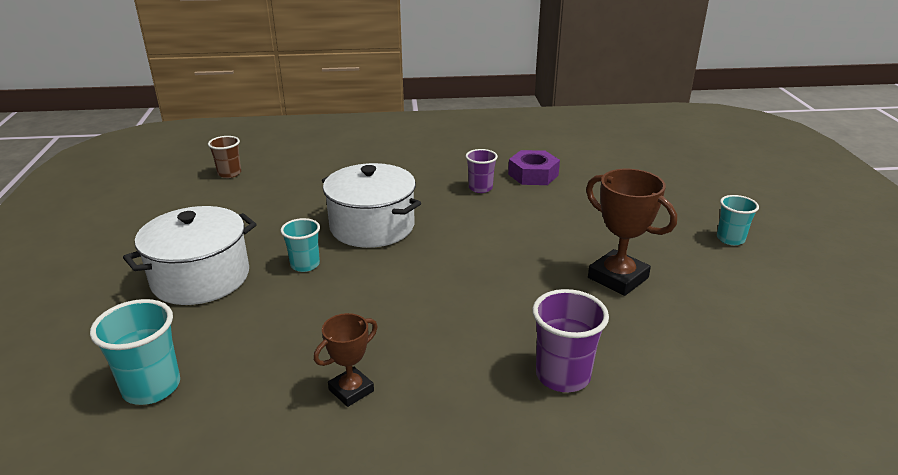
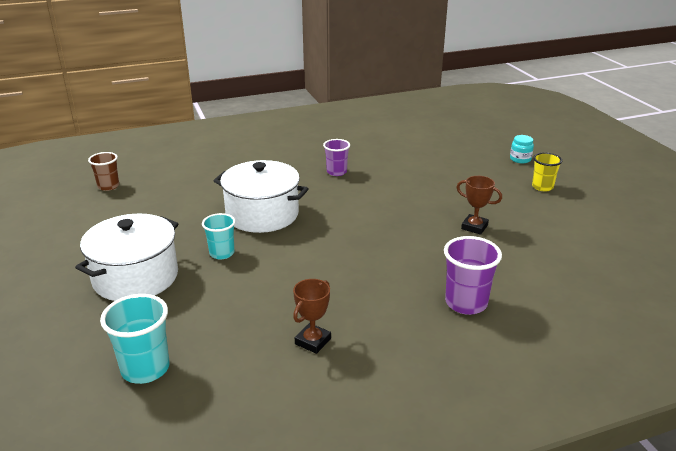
camera: 15 degrees left, 0 degrees up
purple nut [508,150,560,185] -> none
brown trophy [586,169,677,296] -> brown trophy [456,176,502,235], size x0.60
turquoise cup [717,195,759,245] -> yellow cup [532,153,563,191]
none -> turquoise jar [510,135,534,163]

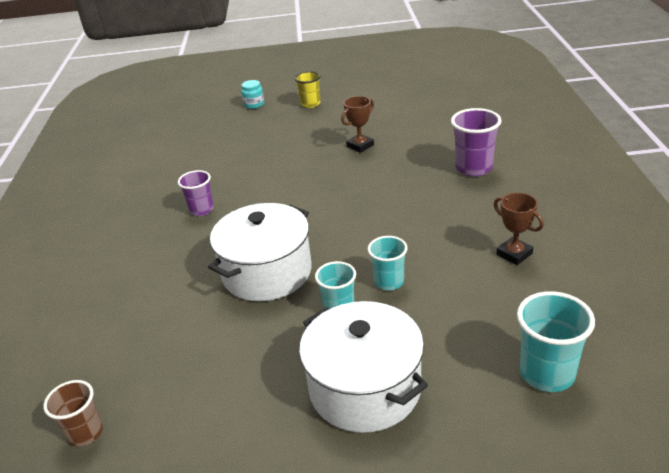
camera: 70 degrees left, 5 degrees up
none -> turquoise cup [367,236,408,291]

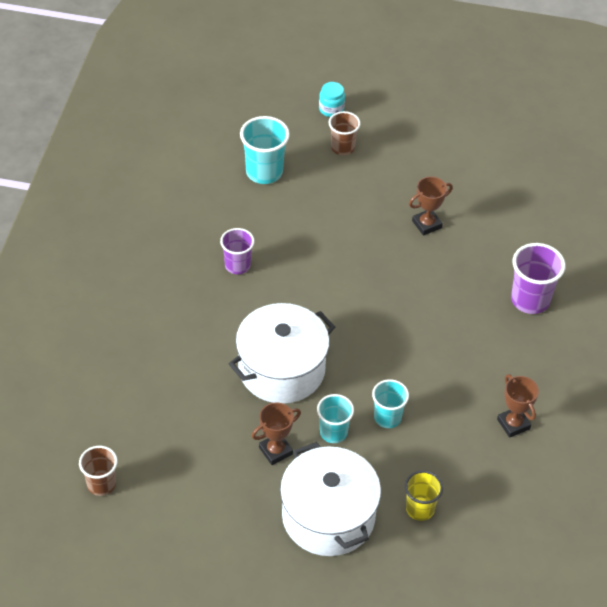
camera: 10 degrees right, 15 degrees up
yellow cup [295,71,321,108] -> yellow cup moved to [405,470,443,521]
turquoise cup [517,291,595,392] -> turquoise cup moved to [240,116,290,184]
none -> brown trophy [252,403,301,465]
none -> brown cup [329,111,361,155]

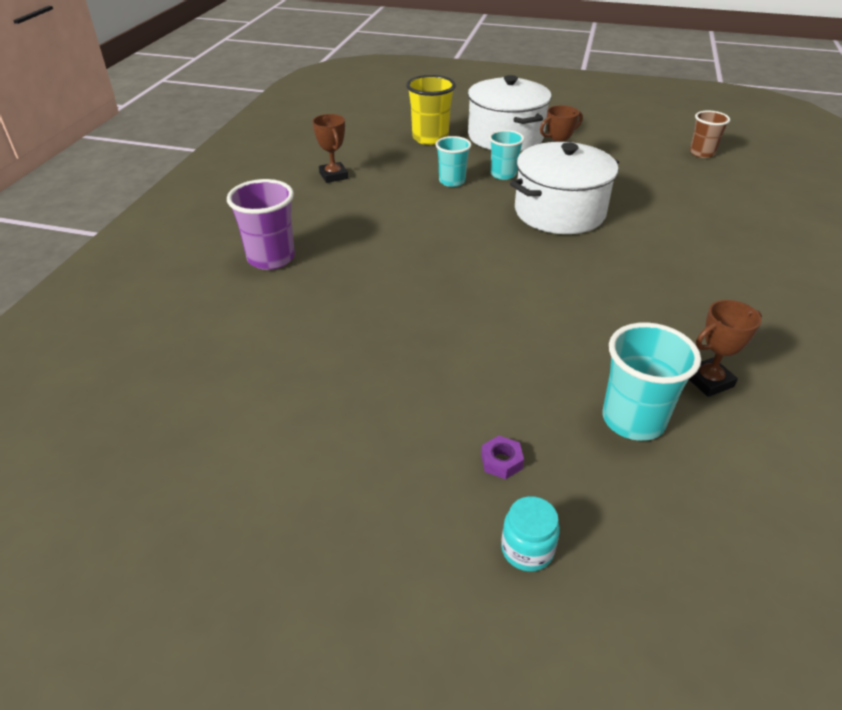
camera: 175 degrees left, 10 degrees down
purple cup [220,228,255,274] -> none
brown cup [329,111,361,155] -> purple nut [481,436,524,479]
yellow cup [405,470,443,521] -> yellow cup [406,75,456,145], size x1.51
brown trophy [409,176,453,236] -> brown trophy moved to [689,300,762,397]

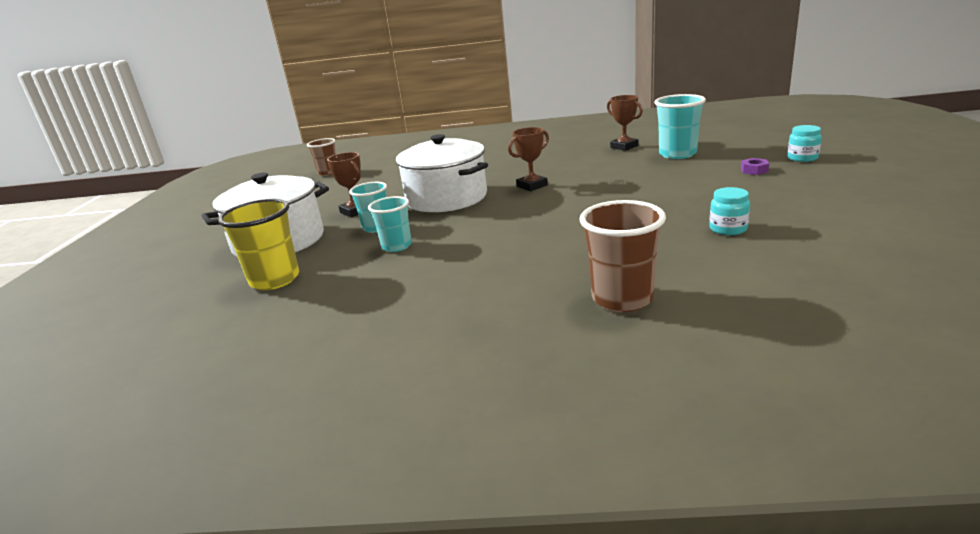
camera: 100 degrees left, 15 degrees down
purple cup [227,179,295,270] -> brown cup [580,200,666,312]
brown trophy [312,114,348,183] -> brown trophy moved to [508,127,549,191]
none -> turquoise jar [709,187,750,235]

